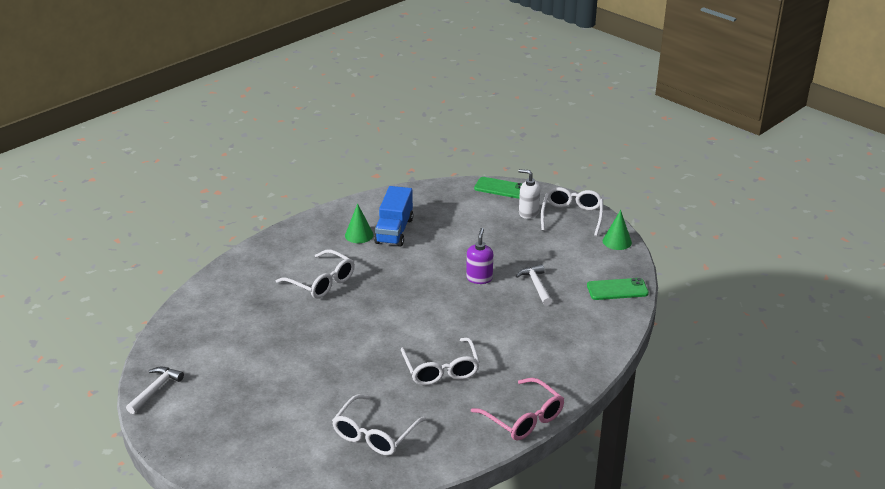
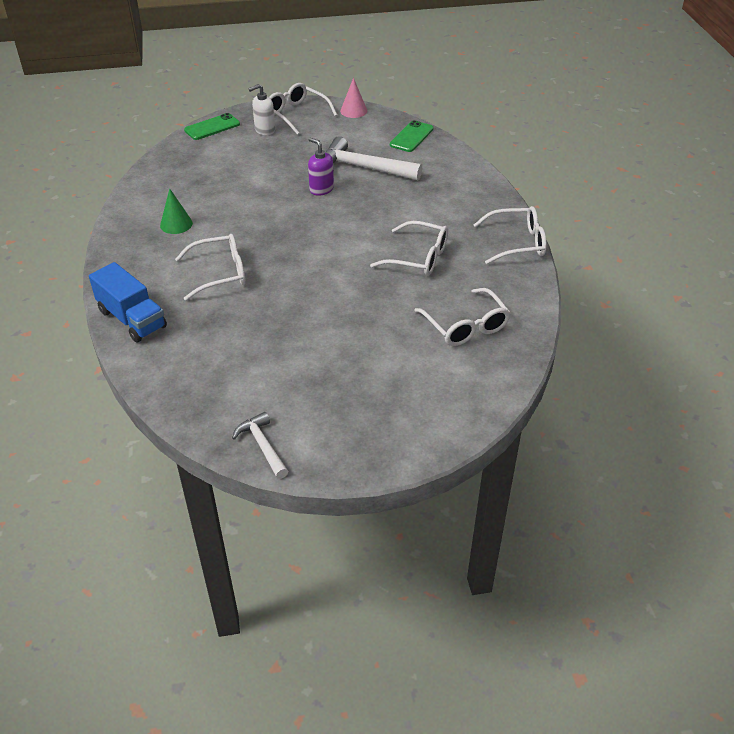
camera: 55 degrees left, 10 degrees up
blue truck [374,186,413,247] -> blue truck moved to [89,262,167,342]
pink glasses [471,378,564,440] -> white glasses [474,206,547,264]
white hammer [516,264,552,306] -> white hammer [325,136,422,181], size x1.78
green cone [603,210,632,250] -> pink cone [340,78,367,118]

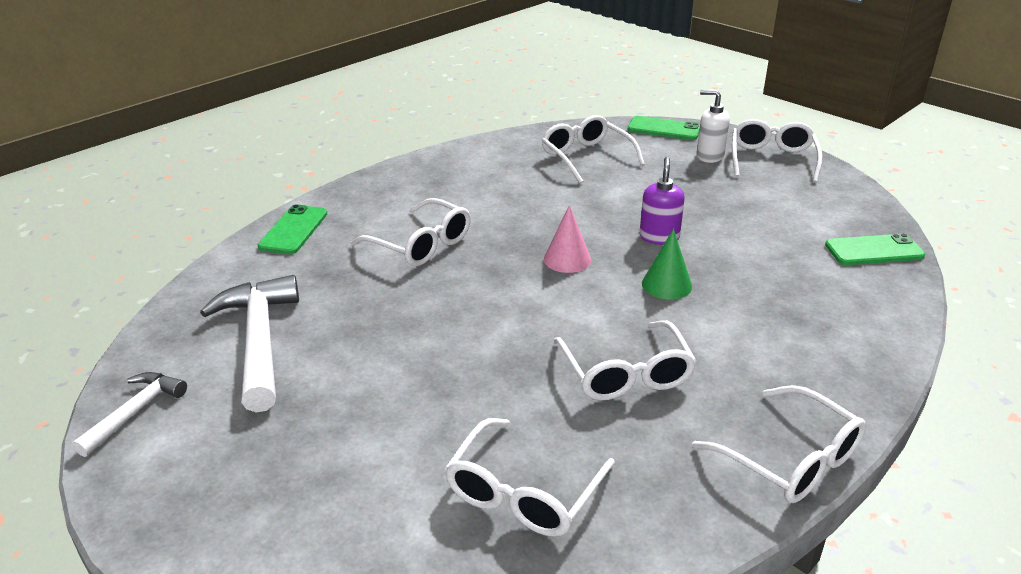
camera: 55 degrees right, 10 degrees down
blue truck [89,262,167,342] -> green phone [258,204,327,254]
green cone [160,189,193,234] -> green cone moved to [642,229,692,300]
white hammer [325,136,422,181] -> white hammer moved to [200,275,299,412]
pink cone [340,78,367,118] -> pink cone moved to [544,205,591,273]
none -> white glasses [542,115,645,183]

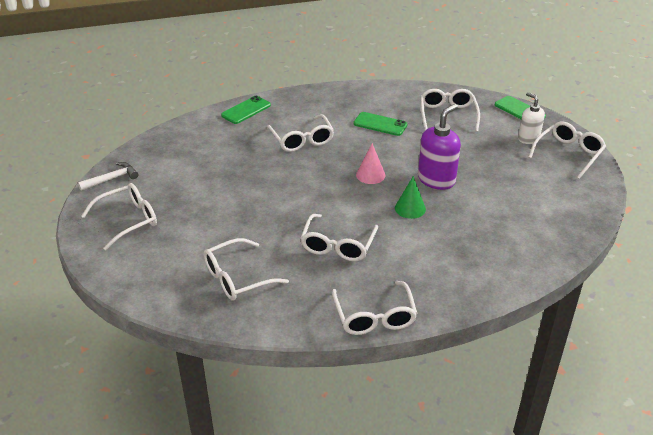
camera: 30 degrees right, 5 degrees up
white hammer [200,275,299,412] -> none
purple soap dispenser [640,157,685,245] -> purple soap dispenser [418,104,461,190], size x1.55
green phone [825,233,925,265] -> green phone moved to [353,112,408,136]
none -> white glasses [81,183,157,250]

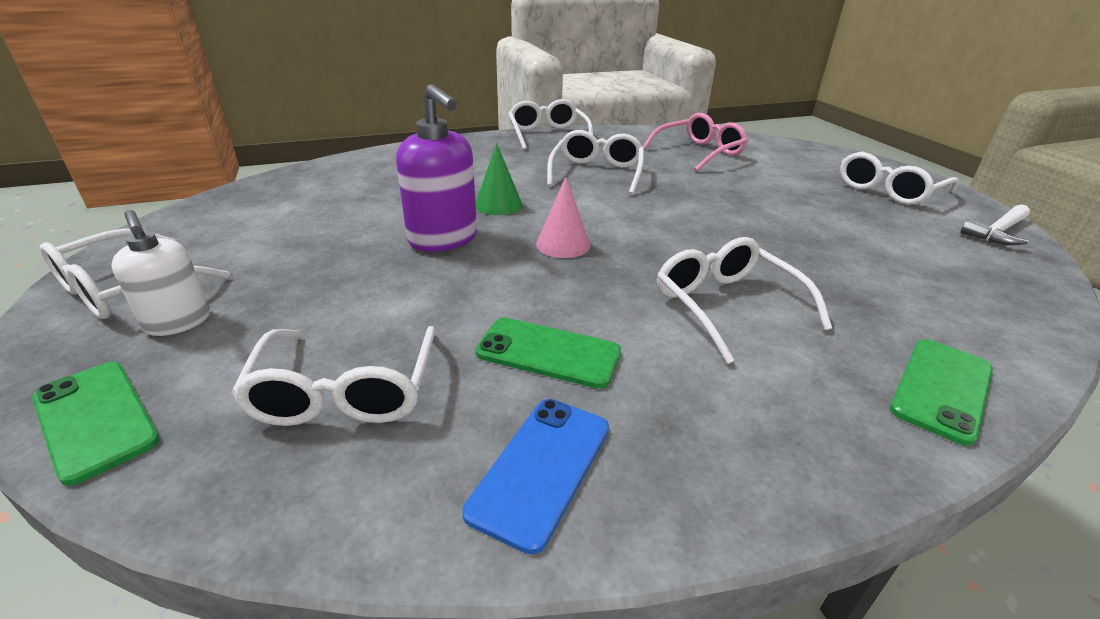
camera: 175 degrees right, 5 degrees down
white glasses [204,238,289,301] -> pink glasses [643,113,748,171]
purple soap dispenser [418,104,461,190] -> purple soap dispenser turned 75 degrees counterclockwise [396,84,477,252]
none -> blue phone [462,399,609,554]

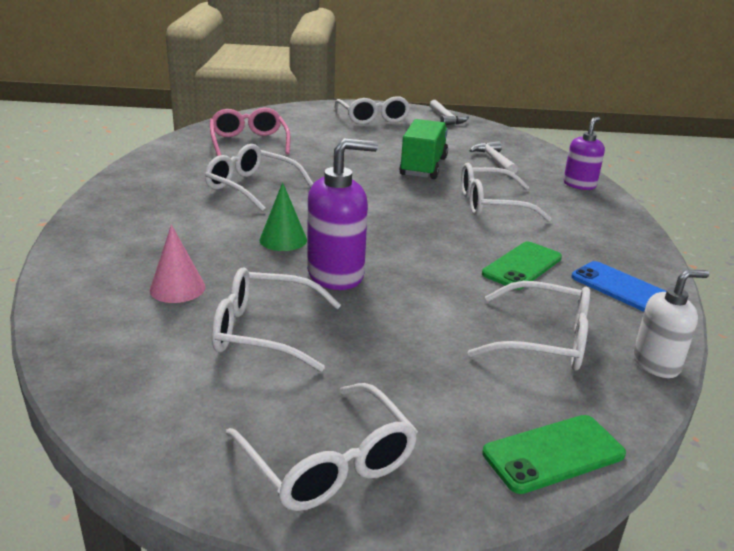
camera: 70 degrees left, 5 degrees down
white soap dispenser [111,210,210,336] -> white soap dispenser moved to [633,269,709,378]
white glasses [508,99,593,150] -> white glasses moved to [212,267,341,372]
pink cone [536,177,590,258] -> pink cone moved to [150,224,205,303]
green phone [890,339,993,446] -> purple soap dispenser [563,117,605,190]
none -> green truck [399,119,448,179]
none -> white hammer [469,141,518,174]

